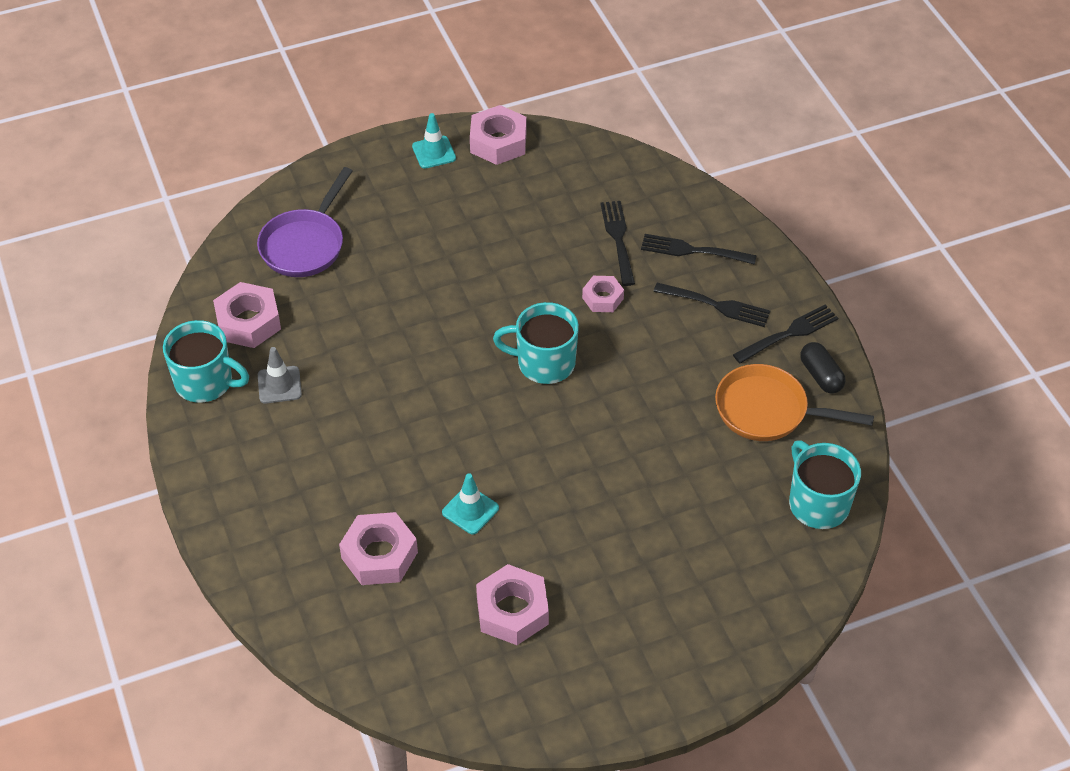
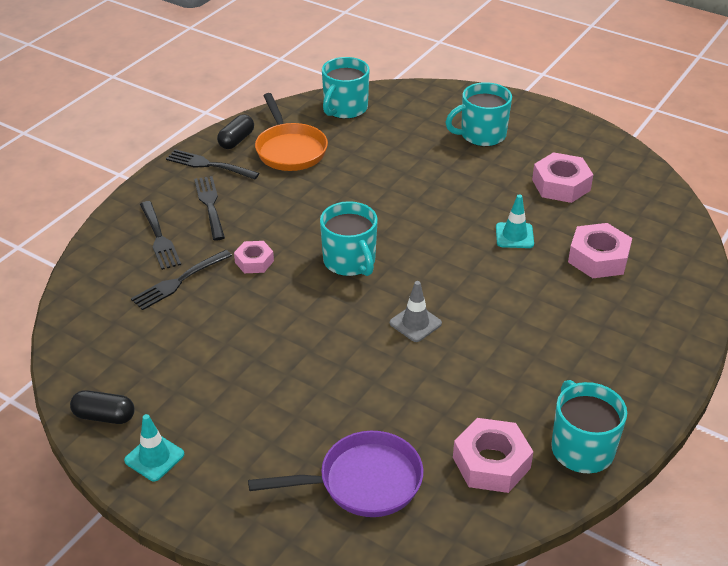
camera: 125 degrees left, 10 degrees down
grey traffic cone [258,347,302,403] -> grey traffic cone moved to [390,281,442,342]
pink nut [470,105,527,165] -> black capsule [70,390,135,424]
none -> turquoise mug [445,82,512,147]

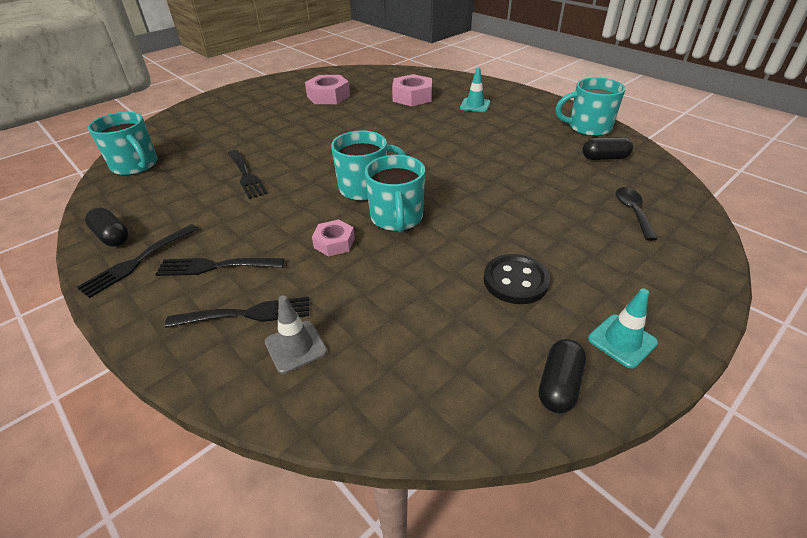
camera: 75 degrees left, 0 degrees up
black fork [131,250,232,310] -> black fork moved to [228,150,268,199]
purple pan [248,431,423,517] -> black spoon [616,187,657,241]
orange pan [255,93,328,171] -> none
grey traffic cone [390,281,442,342] -> grey traffic cone moved to [265,295,327,374]
turquoise mug [445,82,512,147] -> turquoise mug moved to [365,155,425,232]
pink nut [453,418,533,493] -> black capsule [582,137,633,160]
turquoise traffic cone [496,194,534,248] -> turquoise traffic cone moved to [460,67,490,112]
none -> black button [484,254,550,304]

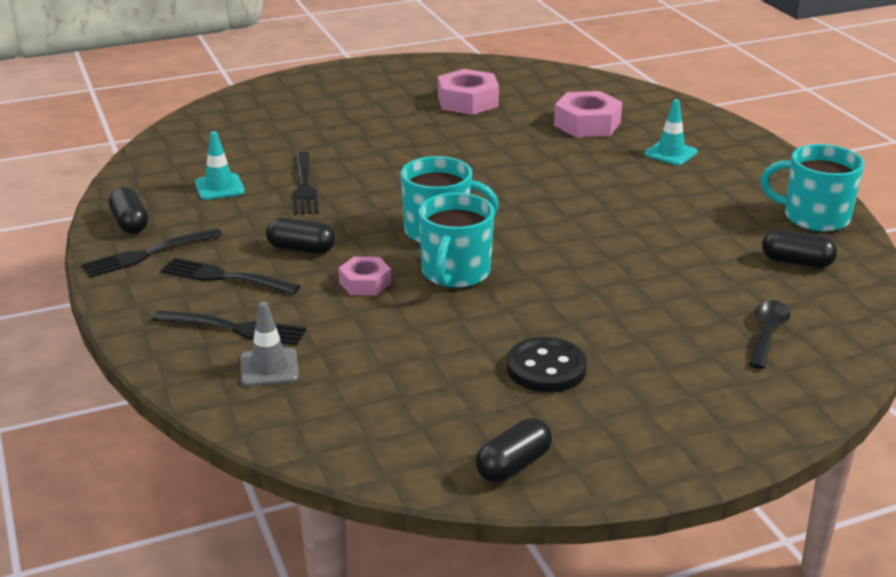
camera: 20 degrees right, 10 degrees down
turquoise mug [88,112,158,176] -> none
turquoise traffic cone [588,288,658,369] -> turquoise traffic cone moved to [195,131,245,200]
none -> black capsule [266,218,335,254]

